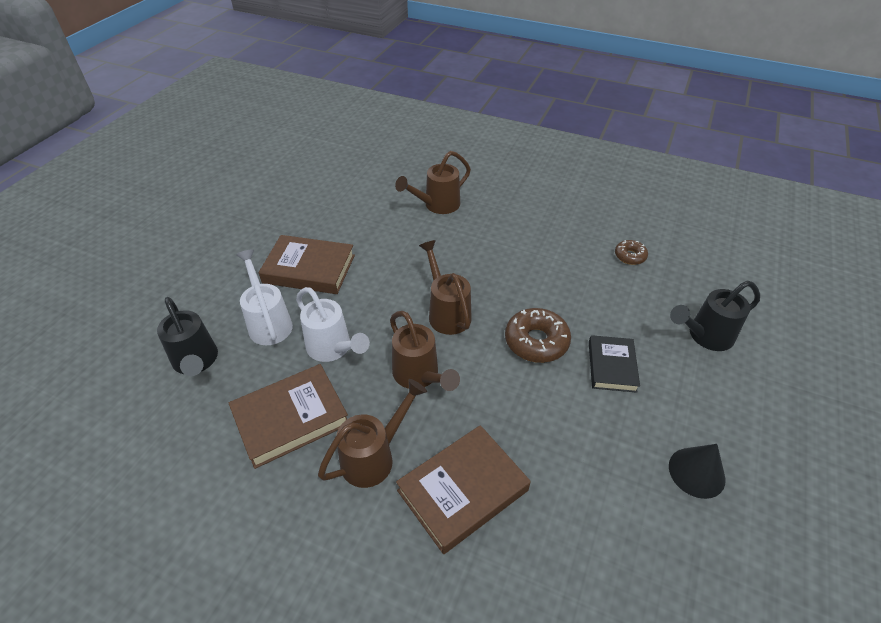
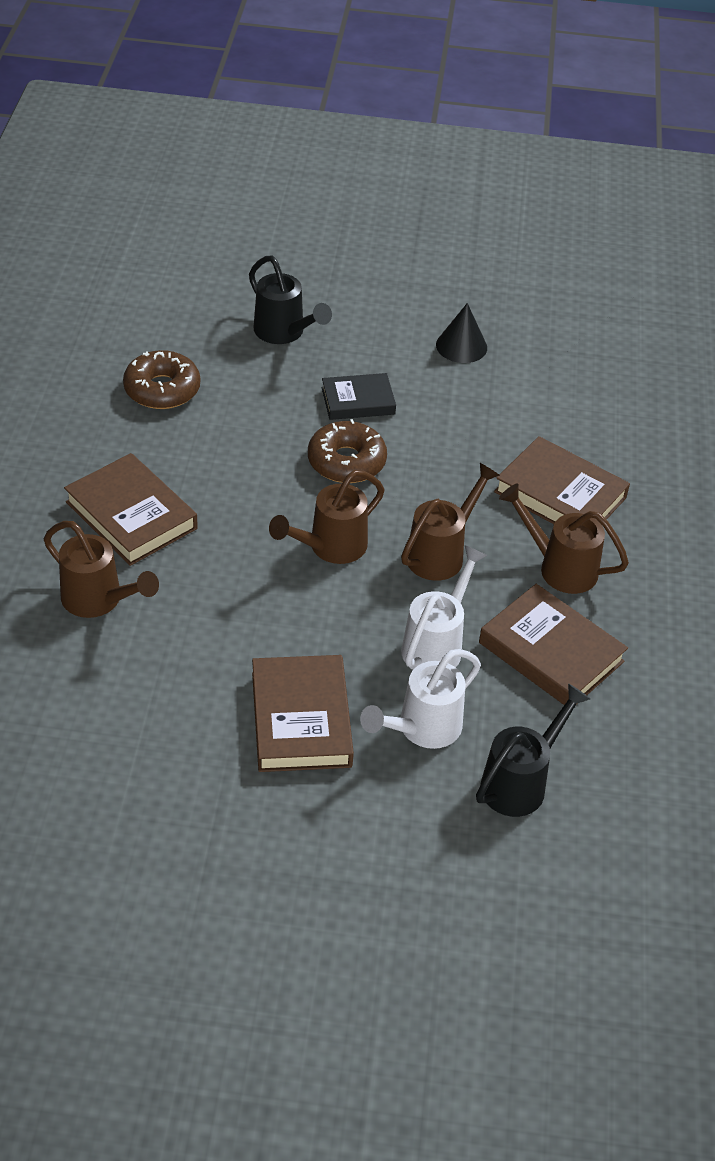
camera: 110 degrees left, 0 degrees up
brown donut [615,240,648,265] -> brown donut [123,350,200,409], size x1.76
none -> brown book [64,453,198,566]

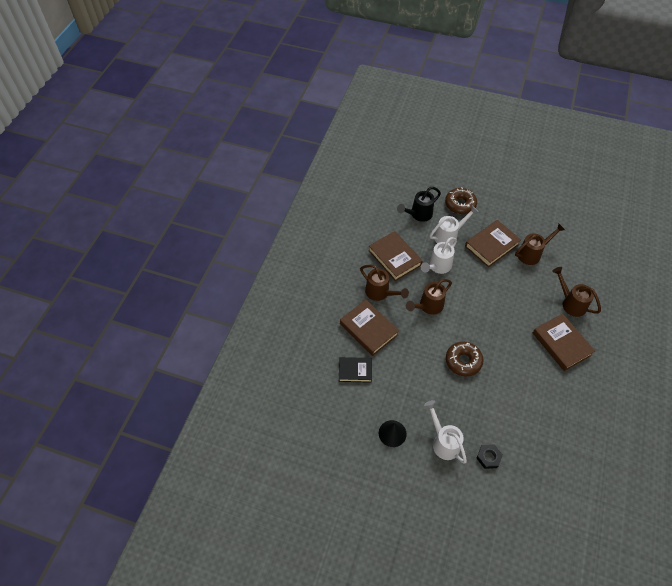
camera: 165 degrees left, 10 degrees up
brown donut [123,350,200,409] -> brown donut moved to [445,187,477,214]
black watering can [249,256,332,344] -> black nut [476,444,503,469]
brown book [252,655,354,772] -> brown book turned 45 degrees clockwise [465,220,521,267]
brown watering can [269,470,384,564] -> brown watering can moved to [515,224,565,265]
black book [321,373,396,420] -> black book moved to [339,357,372,383]
none -> white watering can [424,400,467,464]

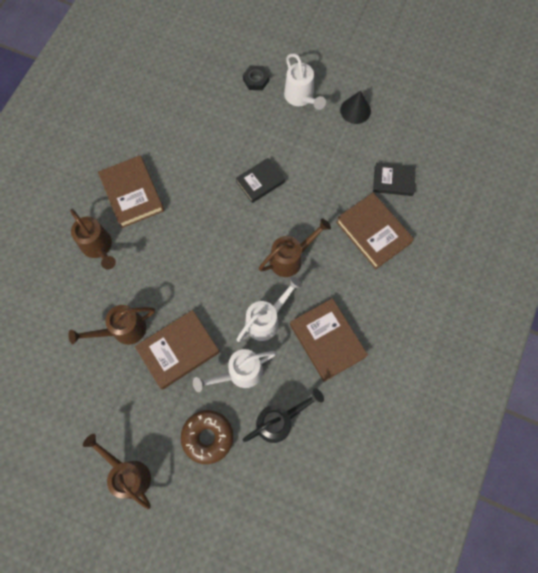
camera: 175 degrees left, 15 degrees up
brown watering can [360,265,409,301] -> brown watering can moved to [83,434,151,509]
brown donut [446,342,484,376] -> black book [236,158,285,203]

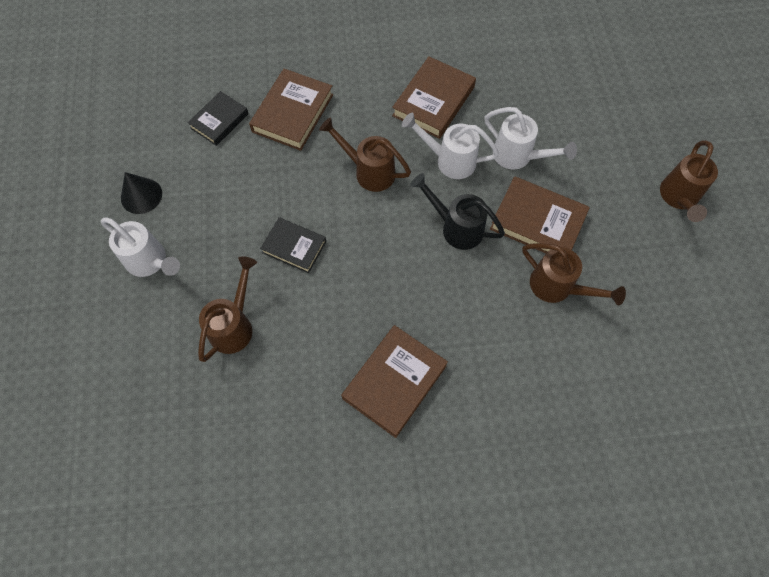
camera: 120 degrees left, 5 degrees down
brown watering can [70,209,116,269] -> brown watering can moved to [198,256,257,362]
brown donut [181,410,233,464] -> none
black nut [243,66,270,90] -> none
black watering can [243,388,324,443] -> black watering can moved to [410,173,505,250]
white watering can [284,53,326,110] -> white watering can turned 90 degrees clockwise [101,218,180,277]
black book [373,163,416,196] -> black book turned 60 degrees clockwise [187,91,249,146]

